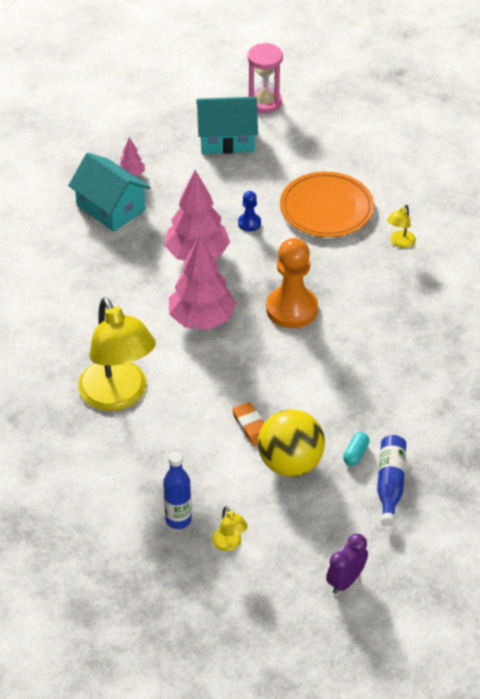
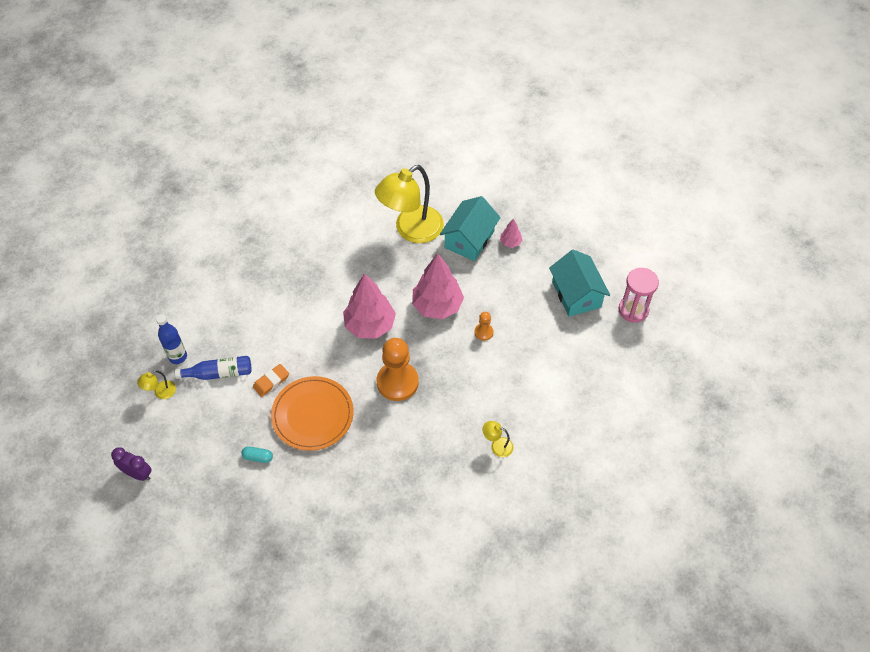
camera: 75 degrees right, 10 degrees up
yellow lamp [78,297,156,411] -> yellow lamp moved to [375,165,444,243]
blue pawn [238,191,261,231] -> orange pawn [474,312,493,341]
yellow ball [258,409,325,477] -> none
orange plate [280,172,374,237] -> orange plate moved to [271,376,354,451]
blue bottle [377,435,407,526] -> blue bottle moved to [175,356,252,380]

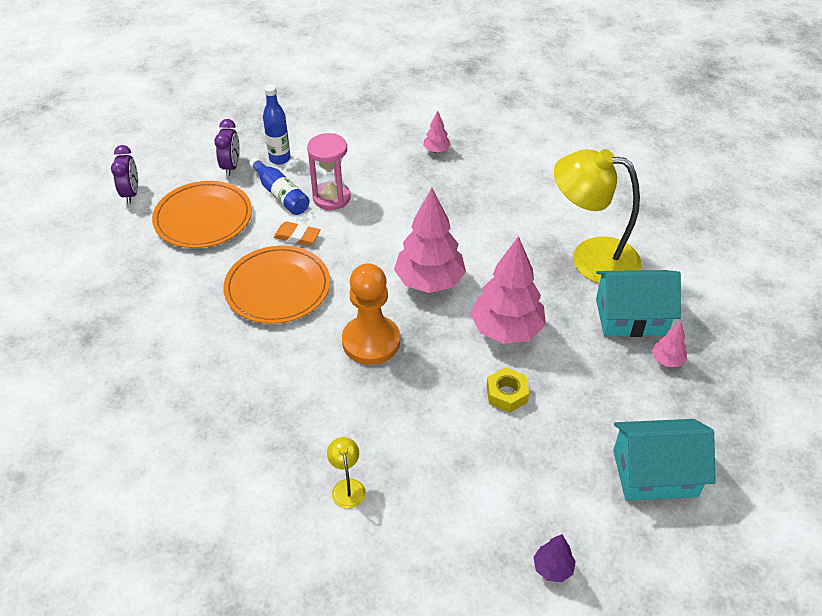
camera: 60 degrees right, 10 degrees down
yellow lamp [137,370,176,399] -> purple clock [214,119,240,176]
turquoise capsule [241,446,273,463] -> none
orange pawn [474,312,493,341] -> yellow nut [487,367,529,413]
turquoise house [549,250,610,317] -> turquoise house turned 45 degrees clockwise [613,419,716,501]
pink hourglass [618,268,659,323] -> pink hourglass moved to [307,133,350,210]
none -> orange plate [152,181,252,248]
none -> pink tree [423,111,451,153]
none -> purple tree [533,534,576,582]

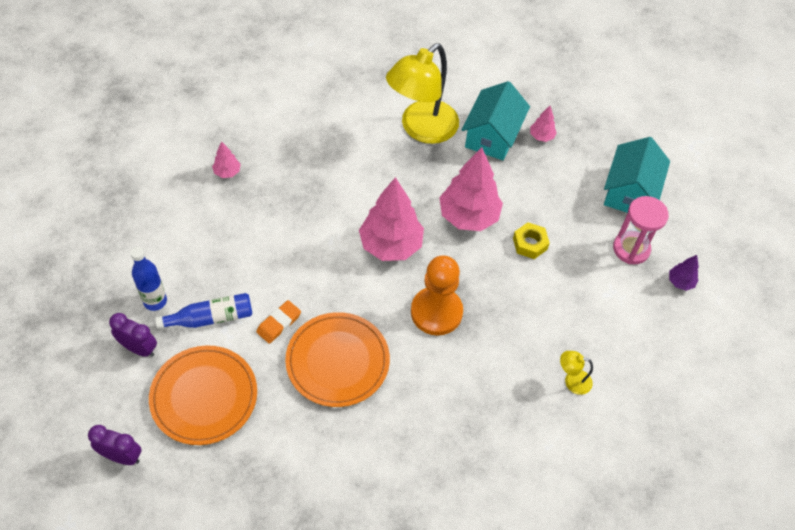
camera: 70 degrees left, 10 degrees up
pink hourglass [307,133,350,210] -> pink hourglass moved to [613,196,669,264]

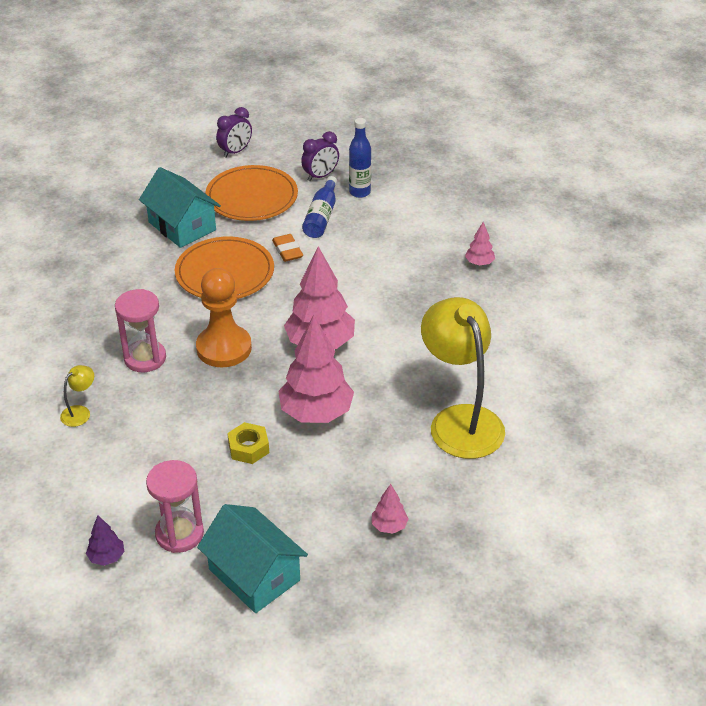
camera: 120 degrees right, 15 degrees down
turquoise house [462,81,530,161] -> turquoise house moved to [139,167,221,248]
none -> pink hourglass [115,289,166,372]

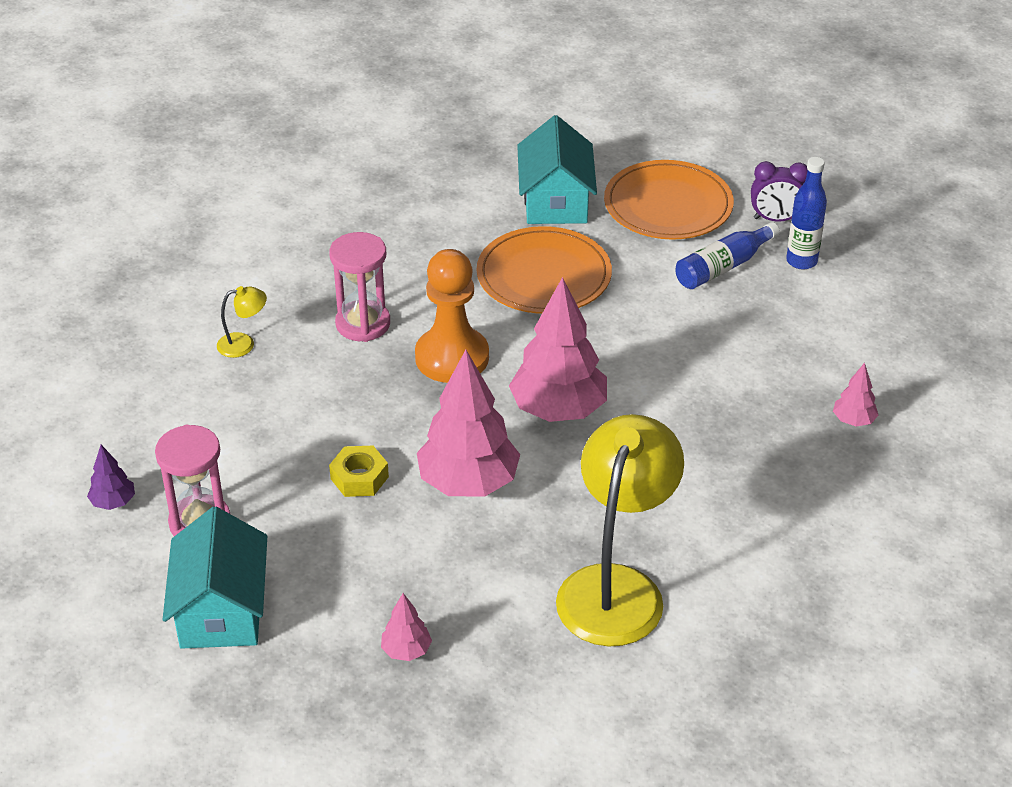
camera: 40 degrees right, 0 degrees up
purple clock [216,107,252,157] -> none
orange eraser [272,234,303,262] -> none

